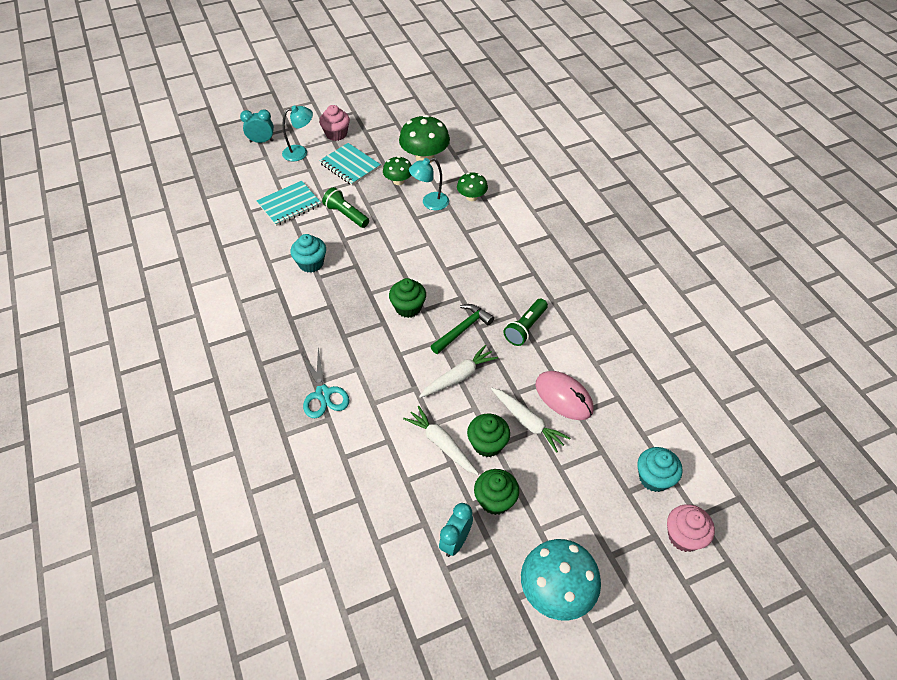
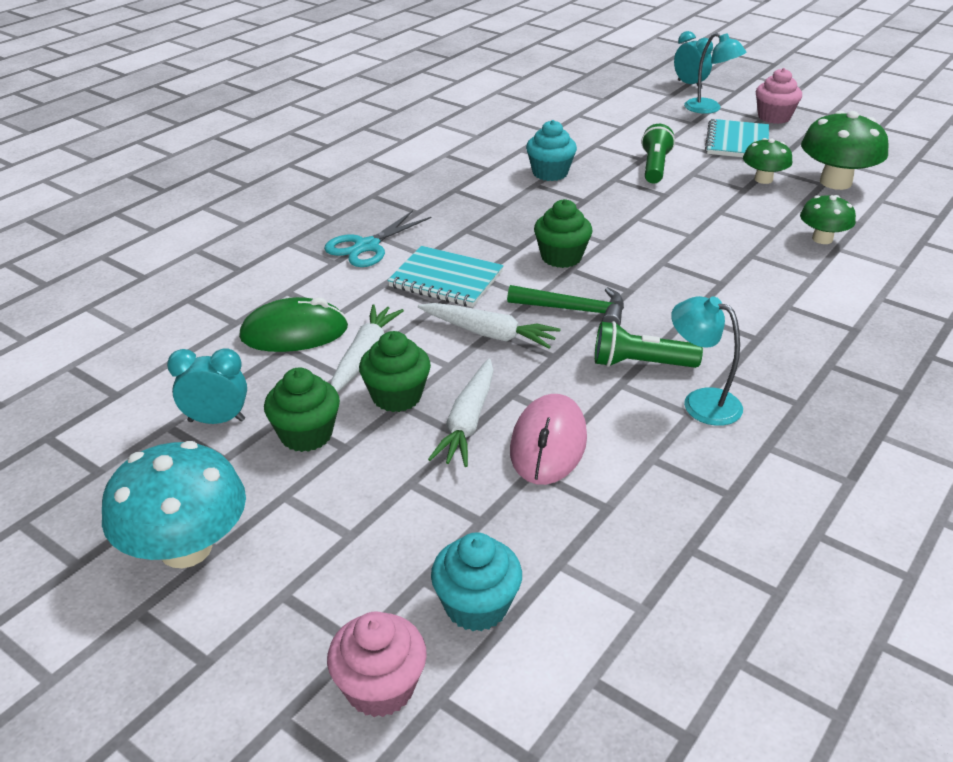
camera: 60 degrees right, 15 degrees down
turquoise notebook [256,181,321,226] -> turquoise notebook moved to [387,246,504,307]
turquoise lamp [409,158,449,210] -> turquoise lamp moved to [671,296,743,426]
none -> green mouse [239,297,348,352]

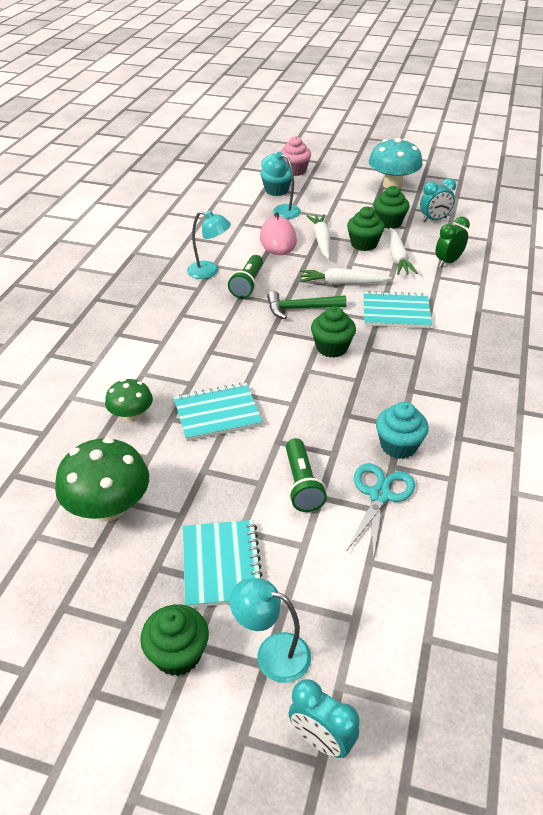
camera: 160 degrees right, 5 degrees up
green mouse [239,297,348,352] -> green clock [435,217,470,267]
turquoise scissors [324,210,432,267] -> turquoise scissors moved to [346,463,415,558]
green flashlight [595,321,703,368] -> green flashlight turned 120 degrees clockwise [228,255,263,298]
green mushroom [743,138,792,184] -> none
pink cupcake [756,68,802,124] -> green cupcake [140,604,209,676]
none -> turquoise notebook [174,383,263,441]
none -> turquoise lamp [261,152,301,219]

